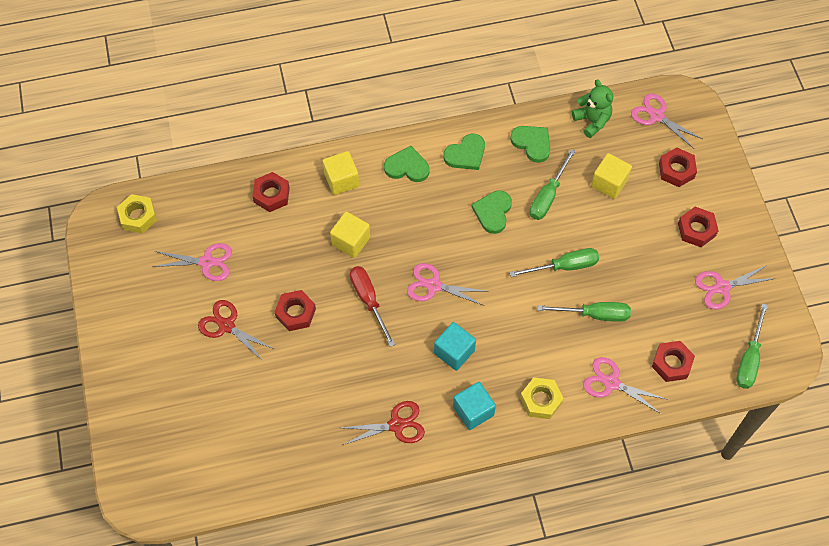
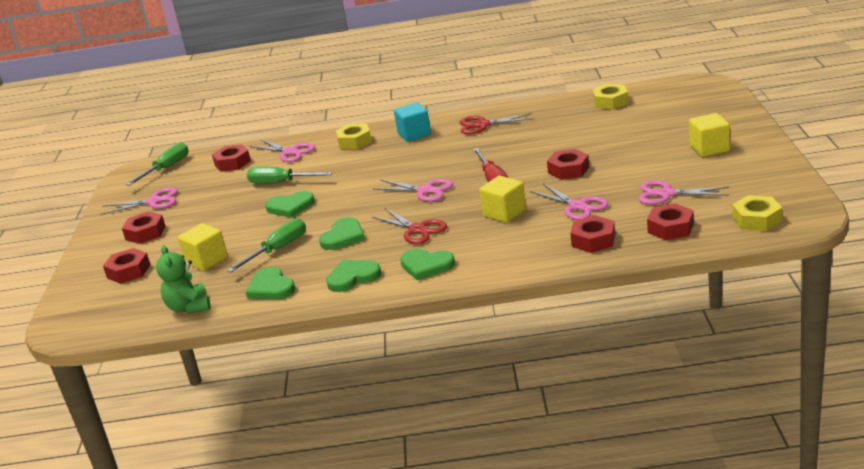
camera: 165 degrees left, 35 degrees down
red scissors [198,300,274,362] -> red scissors moved to [372,208,447,244]
yellow cube [323,151,359,195] -> yellow cube moved to [689,113,730,157]
turquoise cube [434,322,476,371] -> none
green screwdriver [510,248,599,277] -> green heart [265,191,315,218]
pink scissors [631,94,703,149] -> pink scissors moved to [530,184,609,220]
none -> yellow nut [592,84,628,110]
none -> red nut [647,203,694,240]

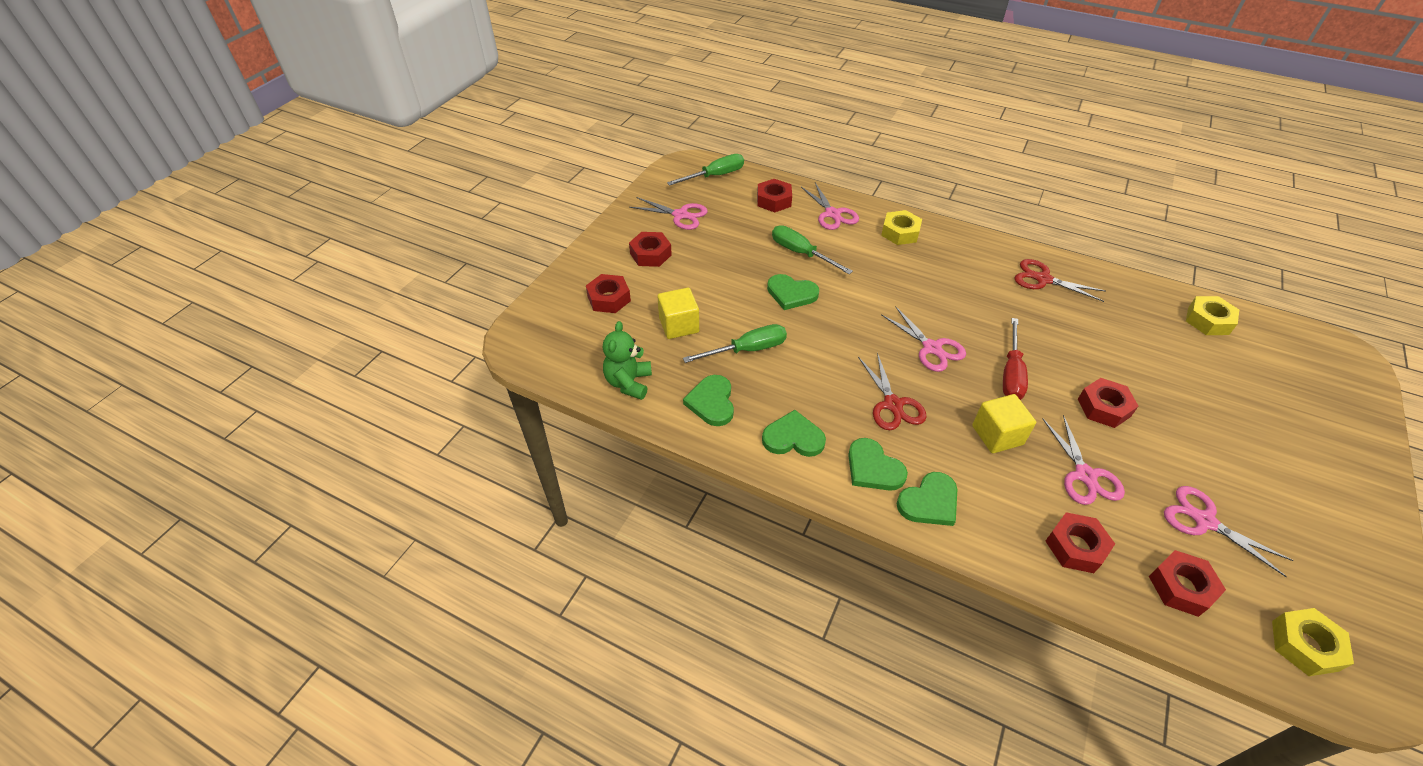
camera: 25 degrees right, 20 degrees up
green heart [319,217,365,250] -> green heart moved to [897,472,957,526]
turquoise cube [394,103,431,142] -> none
yellow cube [689,113,730,157] -> none

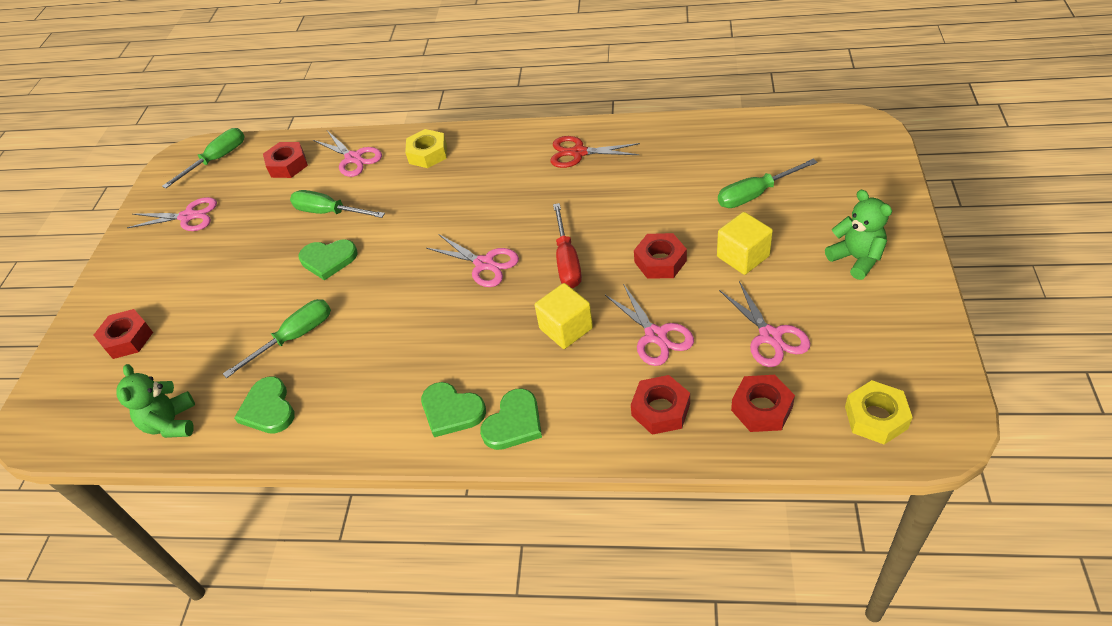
camera: 15 degrees left, 0 degrees up
red nut [629,232,672,267] -> none
yellow cube [657,288,699,339] -> yellow cube moved to [717,212,773,275]
green heart [762,410,826,457] -> none
red scissors [858,352,927,430] -> none
pink scissors [1164,486,1294,577] -> pink scissors turned 135 degrees counterclockwise [719,281,810,367]
yellow nut [1186,296,1239,335] -> none
none -> green screwdriver [718,159,817,208]
none -> green teddy bear [825,190,892,280]

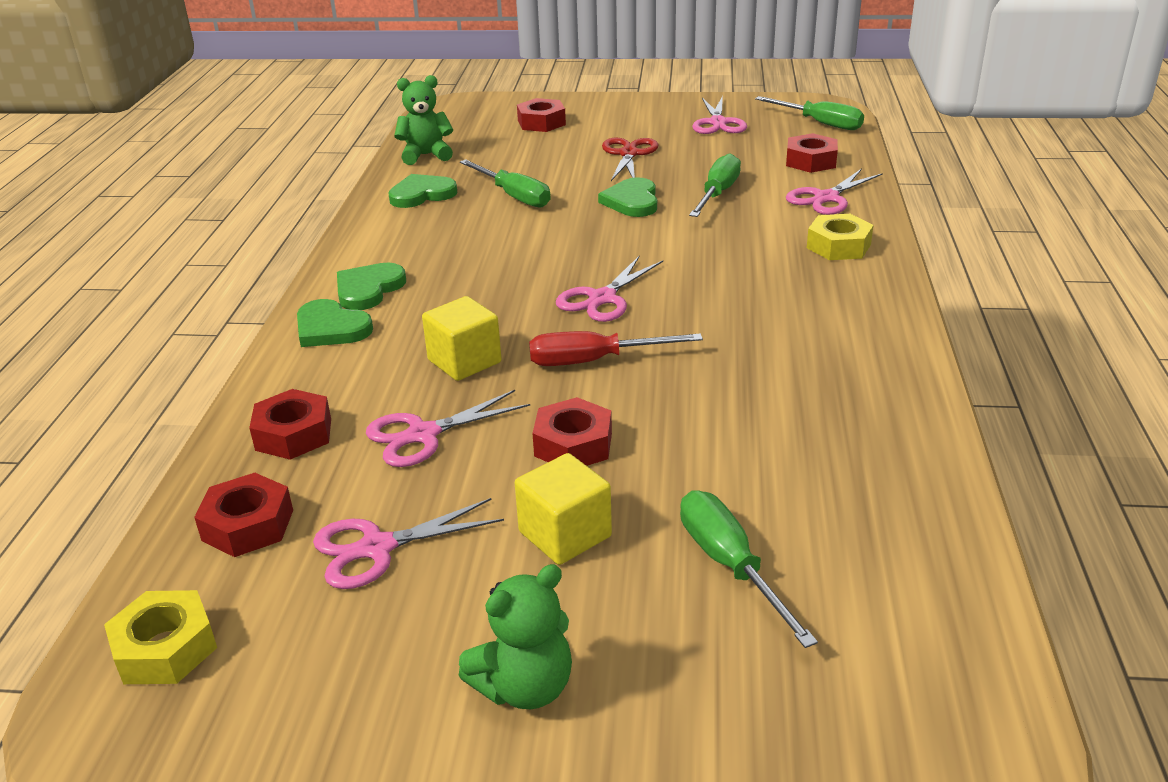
camera: 85 degrees right, 15 degrees down
red scissors [550,136,640,168] -> red scissors moved to [602,138,658,181]

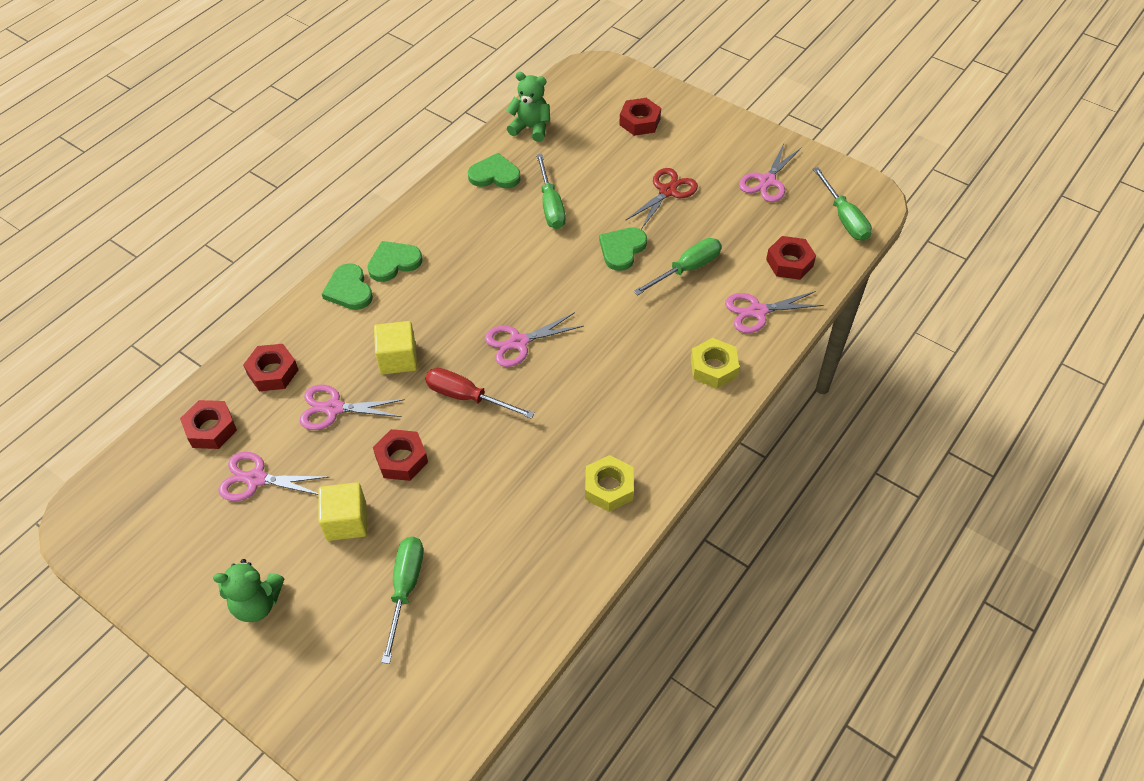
camera: 30 degrees right, 20 degrees up
yellow nut [104,590,217,684] -> yellow nut moved to [585,455,634,512]

